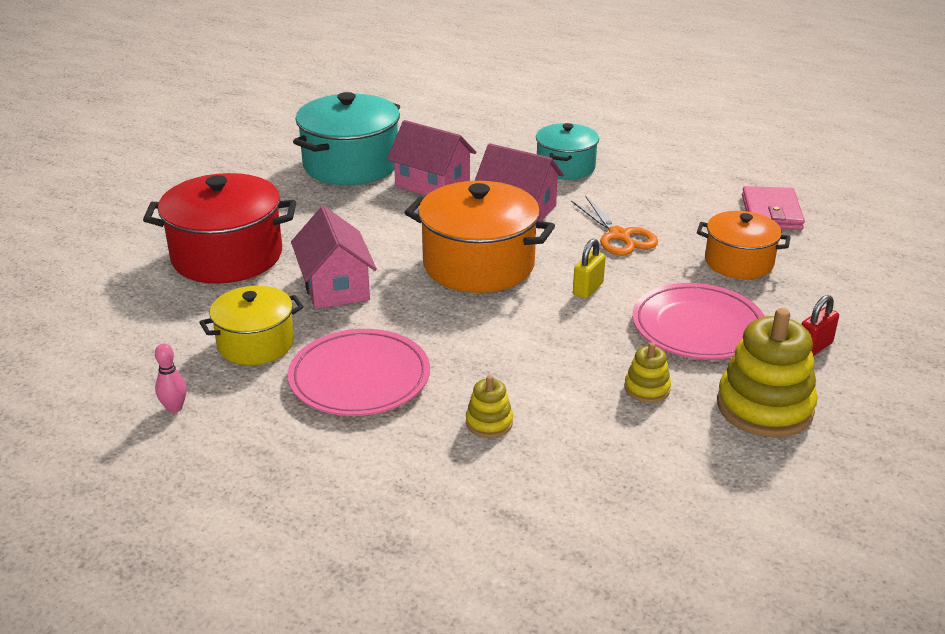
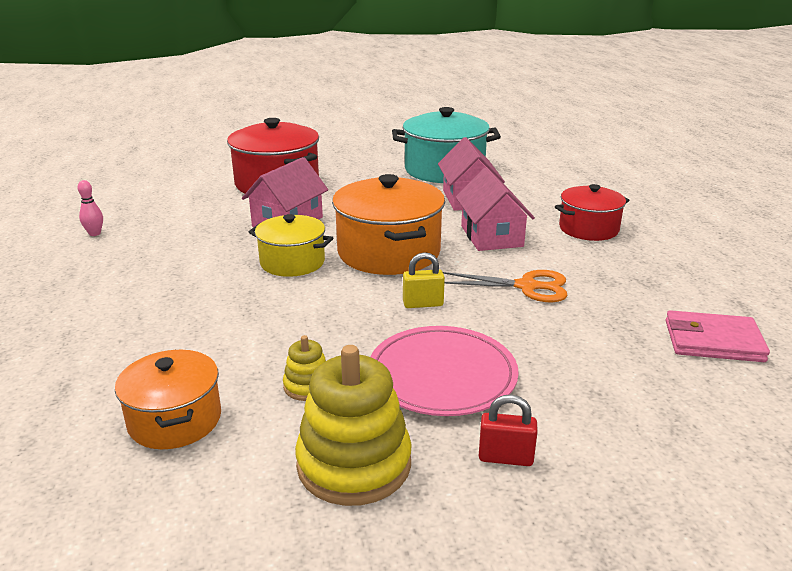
camera: 50 degrees right, 5 degrees down
yellow pot [199,286,304,365] -> yellow pot moved to [249,214,333,277]
pink plate [288,329,430,416] -> none
yellow stacking toy [466,375,513,438] -> none
turquoise pot [536,123,599,180] -> red pot [555,184,630,241]
orange scissors [571,196,658,255] -> orange scissors turned 105 degrees counterclockwise [443,270,568,302]
orange pot [697,211,791,279] -> orange pot moved to [115,350,221,449]
pink wallet [742,186,805,230] -> pink wallet turned 45 degrees clockwise [666,310,770,362]

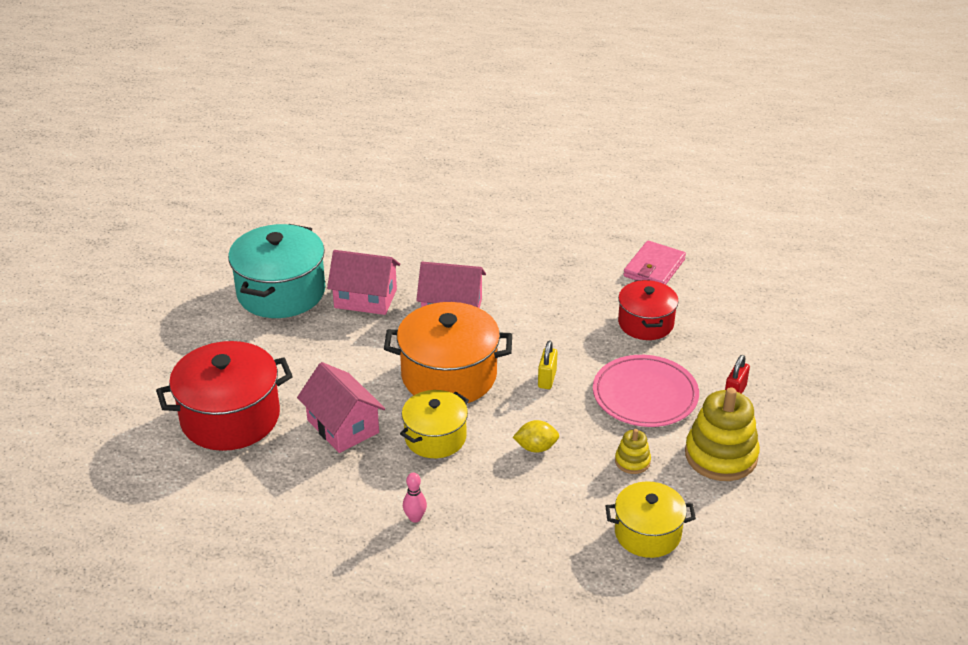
camera: 70 degrees left, 10 degrees up
pink bowling pin [77,180,103,236] -> pink bowling pin moved to [403,473,427,523]
orange pot [115,350,221,449] -> yellow pot [605,481,696,558]
orange scissors [443,270,568,302] -> none
red pot [555,184,630,241] -> red pot moved to [618,280,679,340]
none -> yellow lemon [513,420,559,453]

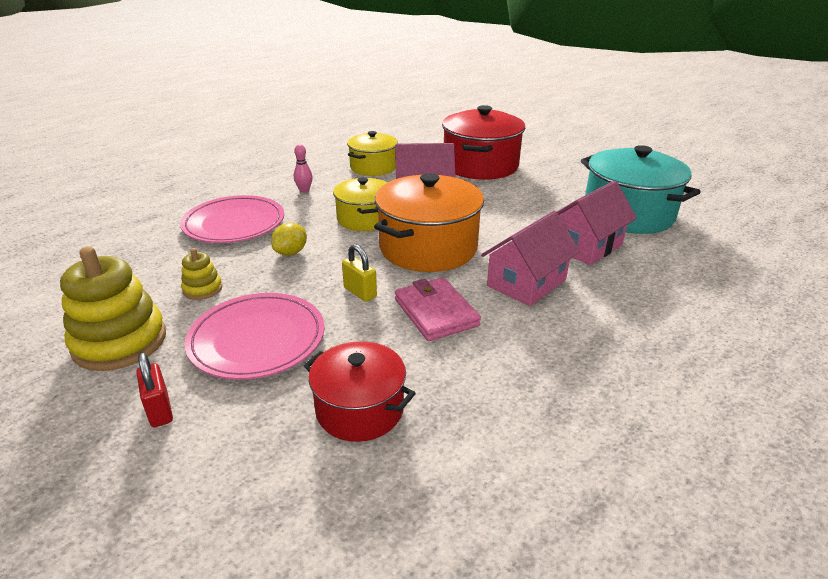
camera: 125 degrees right, 5 degrees down
yellow pot [605,481,696,558] -> yellow pot moved to [347,131,398,176]
pink wallet [623,241,686,285] -> pink wallet moved to [395,277,481,341]
none -> pink plate [180,195,284,243]

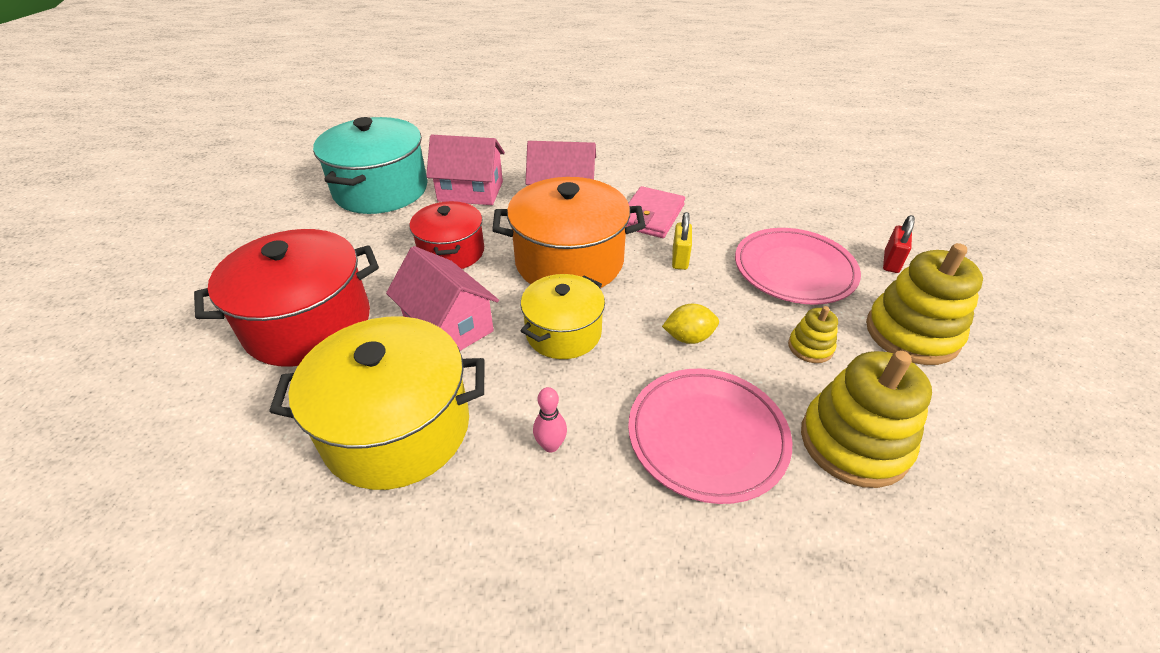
camera: 130 degrees left, 10 degrees up
red pot [304,341,416,442] -> red pot moved to [409,201,484,269]
yellow pot [347,131,398,176] -> yellow pot [269,317,485,490], size x1.63
none -> yellow stacking toy [801,351,932,488]

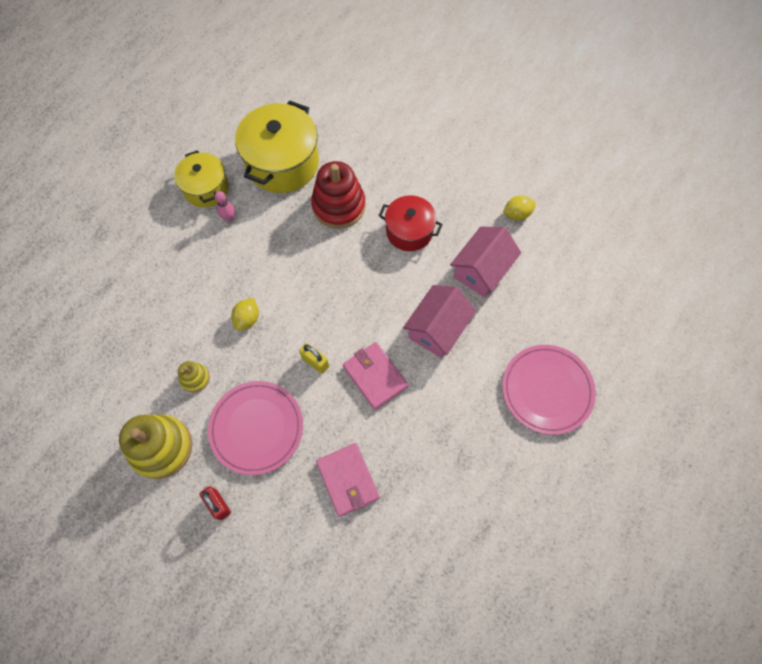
camera: 120 degrees right, 25 degrees up
red pot [194,229,379,367] -> none
turquoise pot [313,117,428,214] -> yellow lemon [502,195,536,220]
pink house [386,246,499,351] -> red stacking toy [311,161,366,229]
orange pot [492,177,646,288] -> none
yellow pot [521,274,605,359] -> yellow pot moved to [174,150,229,208]
pink plate [628,369,792,504] -> pink plate moved to [502,345,596,435]
yellow stacking toy [801,351,932,488] -> none
none -> pink wallet [316,443,380,517]

